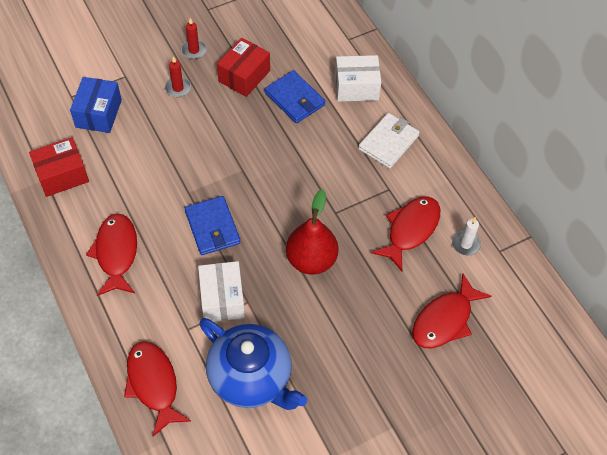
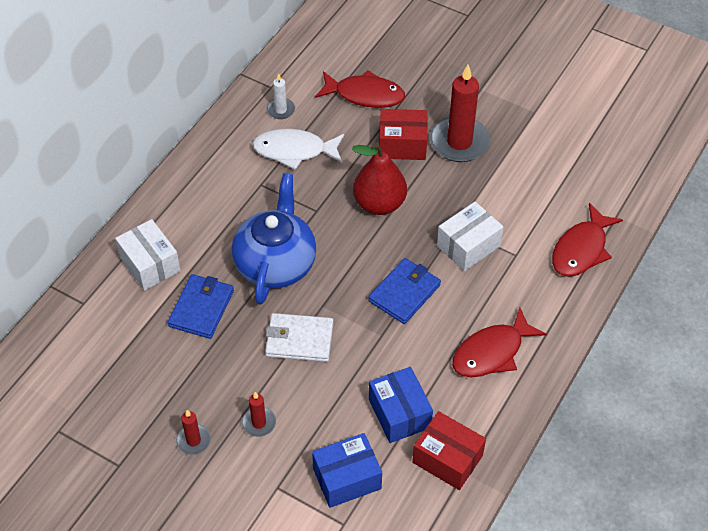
camera: 120 degrees left, 5 degrees down
blue teapot [199,318,307,410] -> blue teapot moved to [232,173,316,305]
red box [217,38,270,97] -> red box moved to [379,109,428,160]
white wallet [358,113,420,169] -> white wallet moved to [265,313,334,362]
red fish [371,196,440,271] -> white fish [252,129,344,170]
none -> blue box [369,367,433,443]
none -> red candle [430,65,490,162]

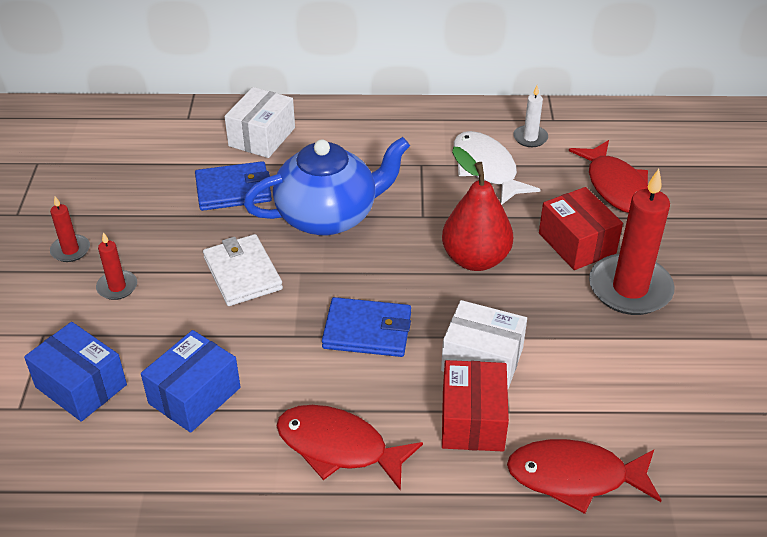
camera: 60 degrees right, 10 degrees down
red box [412,411,486,490] -> red box moved to [442,360,509,451]

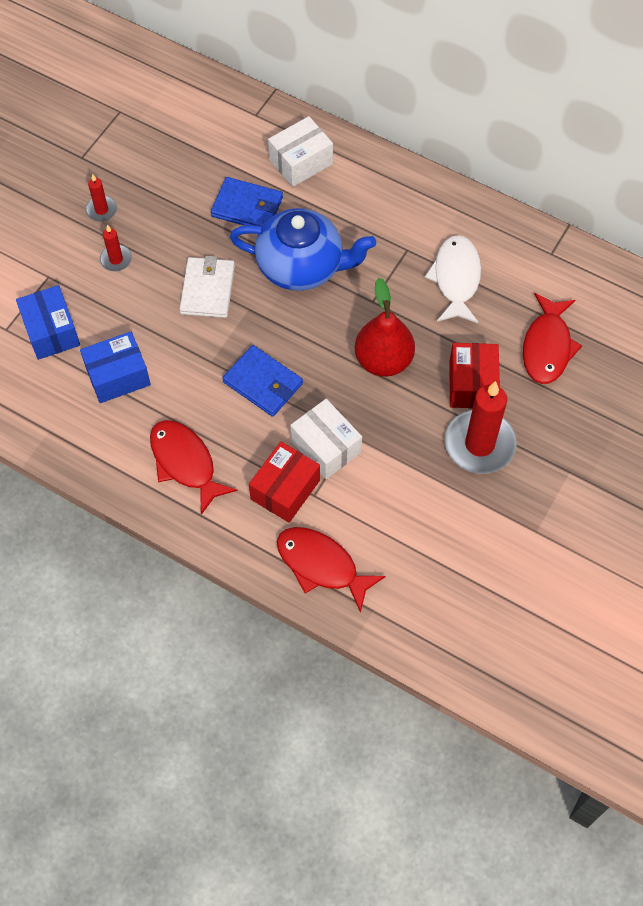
camera: 30 degrees right, 20 degrees up
white candle [513,86,548,147] -> none

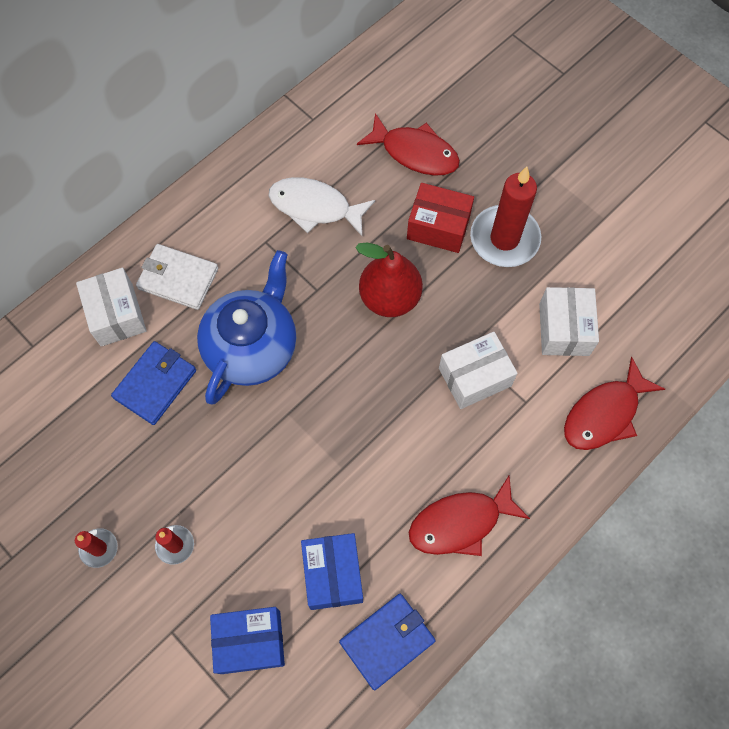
camera: 75 degrees left, 5 degrees up
white wallet [180,256,235,318] -> white wallet moved to [136,244,218,310]
blue wallet [222,345,303,417] -> blue wallet moved to [339,594,436,690]
red box [249,441,320,523] -> none
none -> white box [539,287,599,356]

